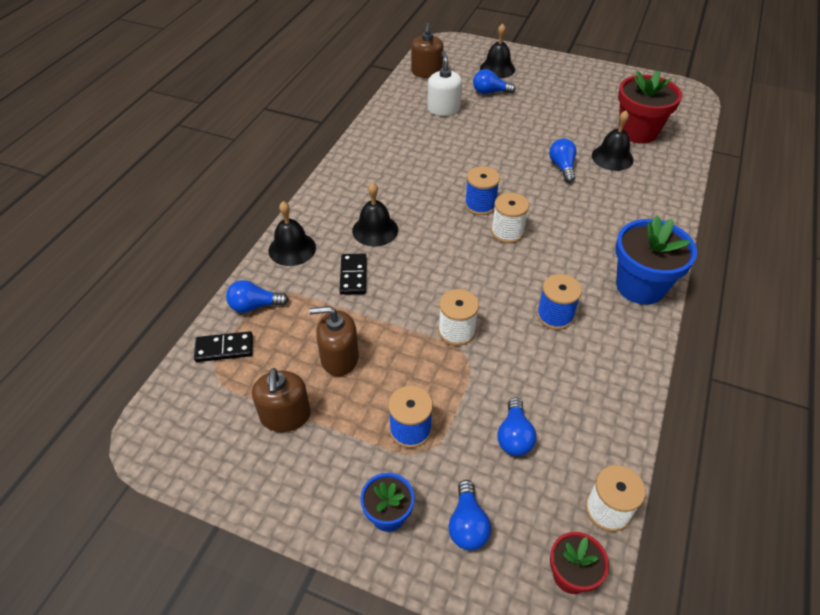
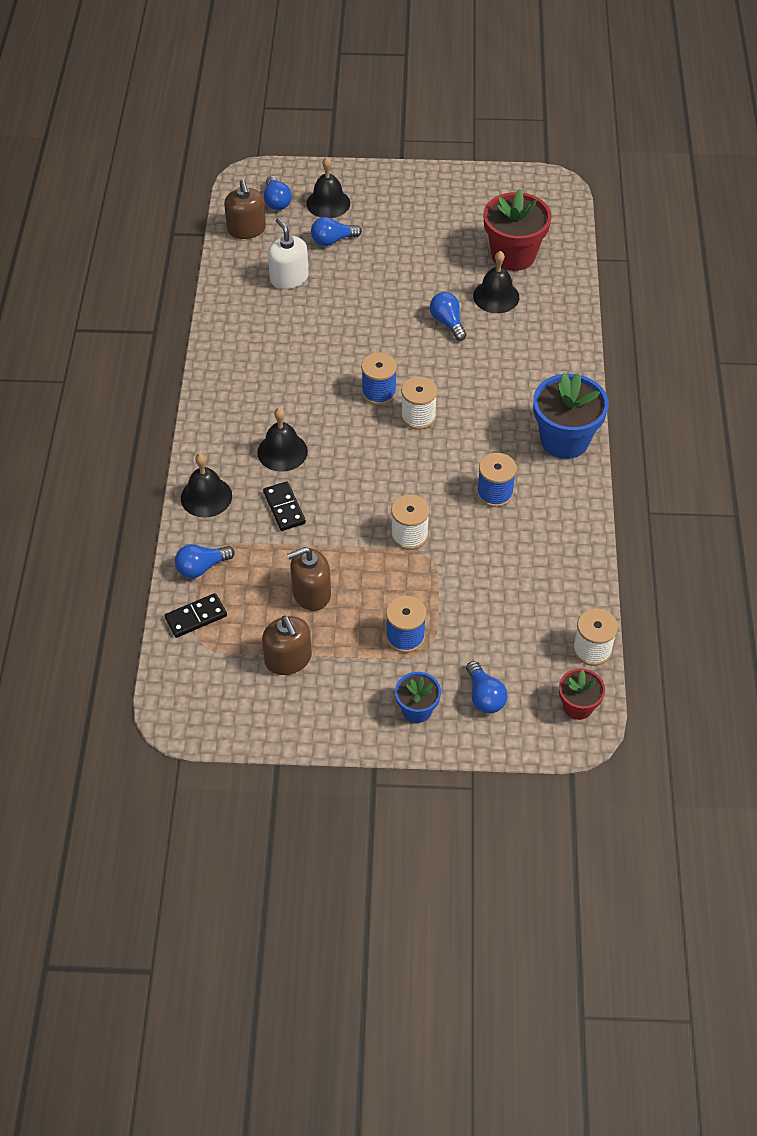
camera: 20 degrees left, 5 degrees up
blue light bulb [497,397,536,456] -> blue light bulb moved to [264,176,292,210]

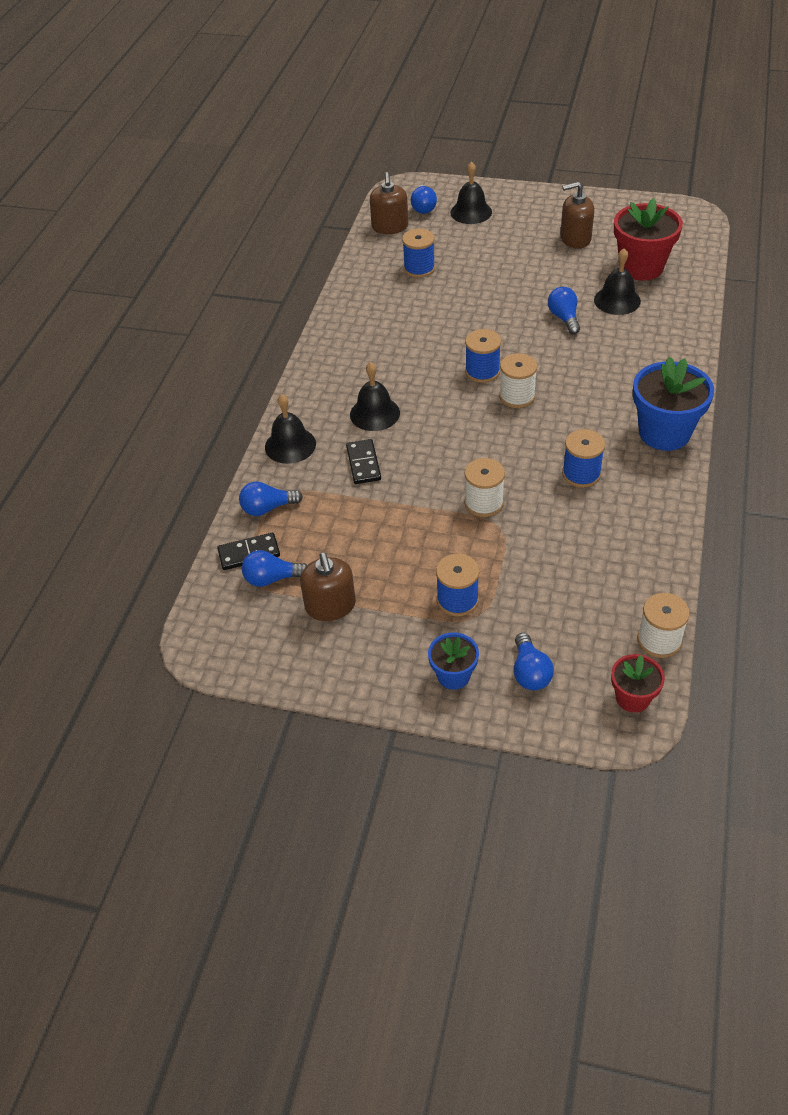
camera: 15 degrees right, 5 degrees down
white soap dispenser [268,218,309,289] -> blue spool [402,229,435,278]
brown soap dispenser [287,547,331,611] -> brown soap dispenser moved to [560,182,594,249]
blue light bulb [311,217,362,246] -> blue light bulb moved to [242,550,307,587]

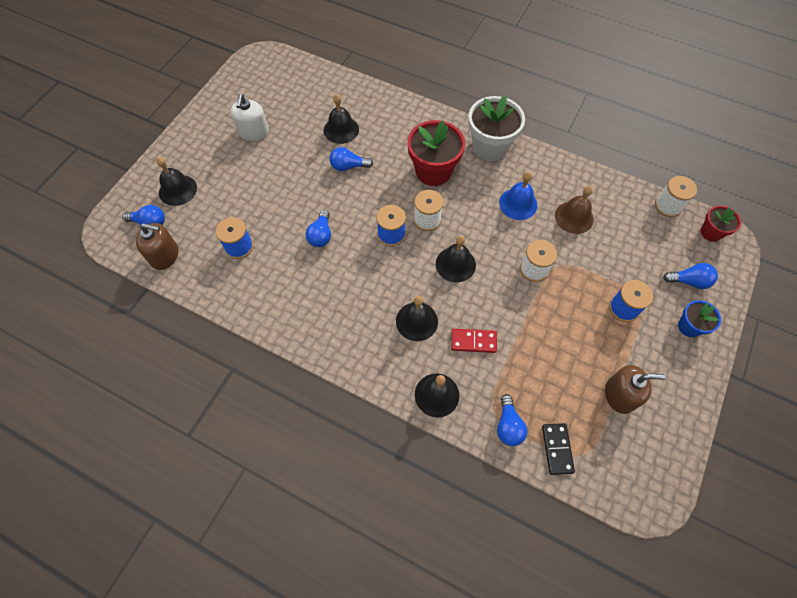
camera: 80 degrees left, 15 degrees up
blue light bulb [242,550,307,587] -> blue light bulb moved to [306,210,331,247]
black domino [346,439,381,484] -> red domino [451,329,497,353]
brown soap dispenser [560,182,594,249] -> white soap dispenser [231,94,269,141]
blue spool [562,429,605,488] -> blue bell [499,172,537,220]
red flower pot [614,198,683,281] -> red flower pot moved to [407,120,465,186]
blue flower pot [633,357,714,451] -> white flower pot [468,96,525,161]
none -> black bell [436,236,476,282]
none -> brown bell [555,186,594,234]

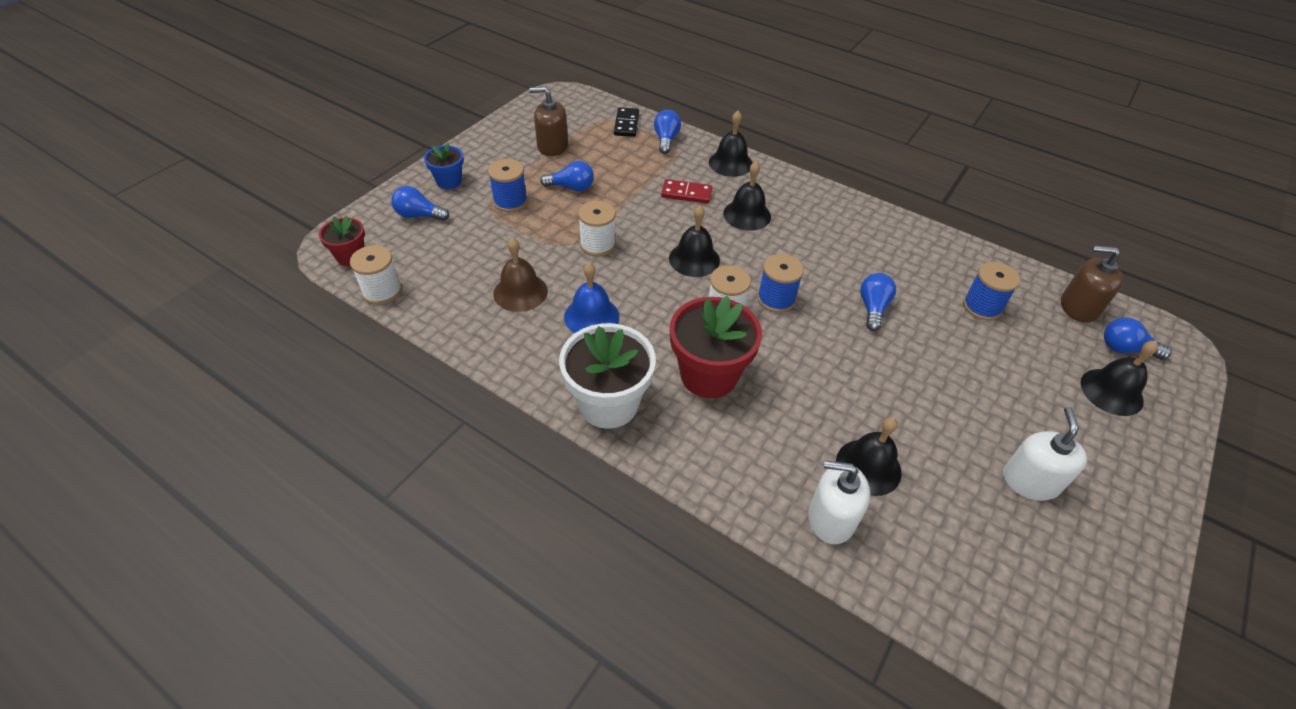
camera: 175 degrees left, 15 degrees down
blue light bulb [330,147,373,171] -> blue light bulb moved to [540,161,594,191]
none -> white soap dispenser [808,460,870,544]

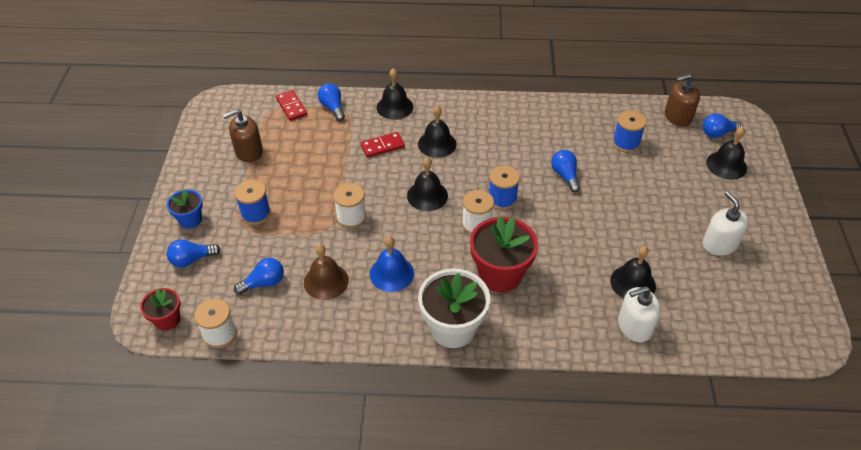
camera: 30 degrees left, 0 degrees up
blue light bulb [540,161,594,191] -> blue light bulb moved to [234,258,284,295]
black domino [614,107,639,137] -> red domino [276,90,307,121]

